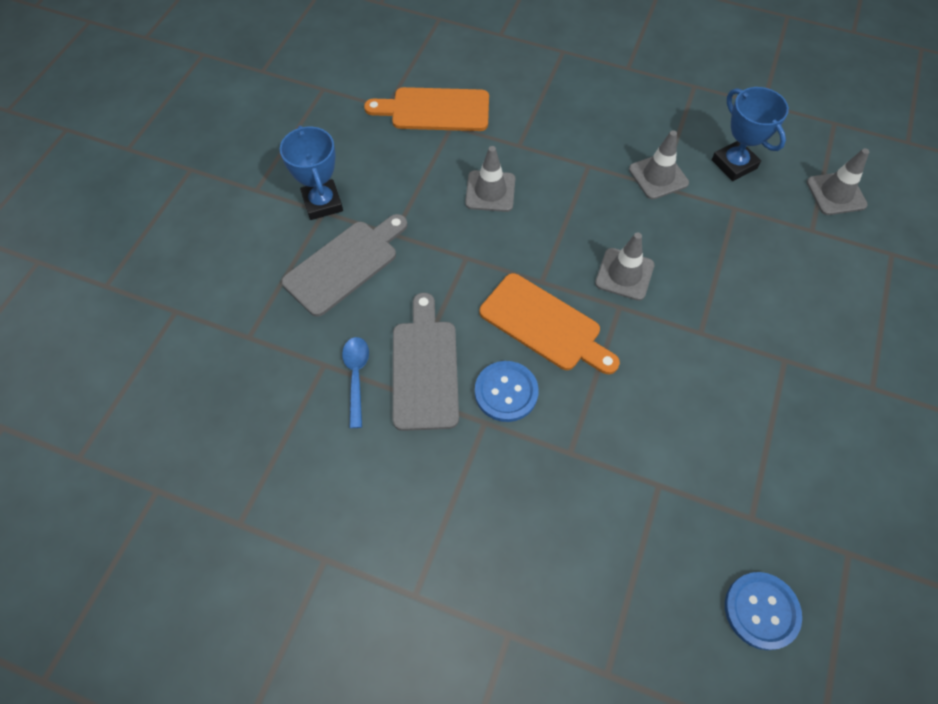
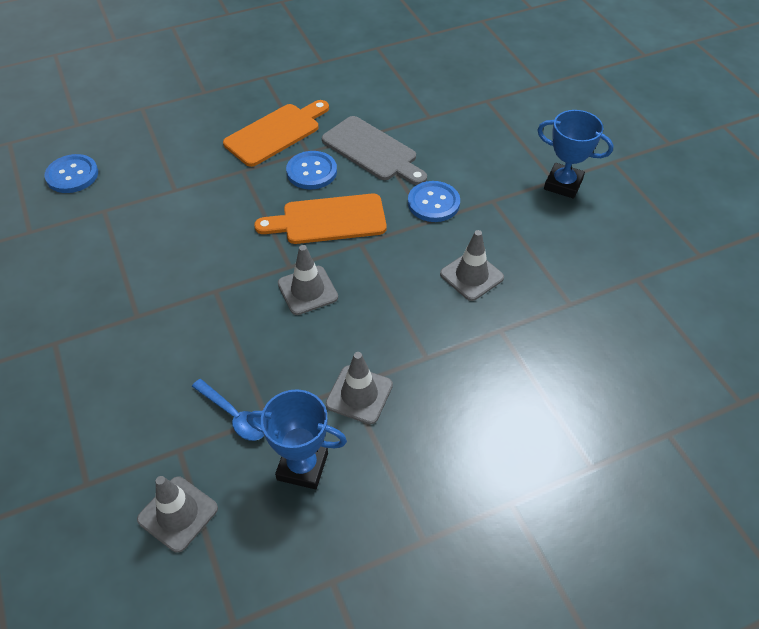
camera: 135 degrees right, 10 degrees down
grey cutting board [282,214,408,317] -> none
blue spoon [342,337,369,428] -> blue spoon moved to [192,379,264,441]
orange cutting board [364,87,489,131] -> orange cutting board moved to [223,100,329,167]
none -> blue button [408,181,460,222]

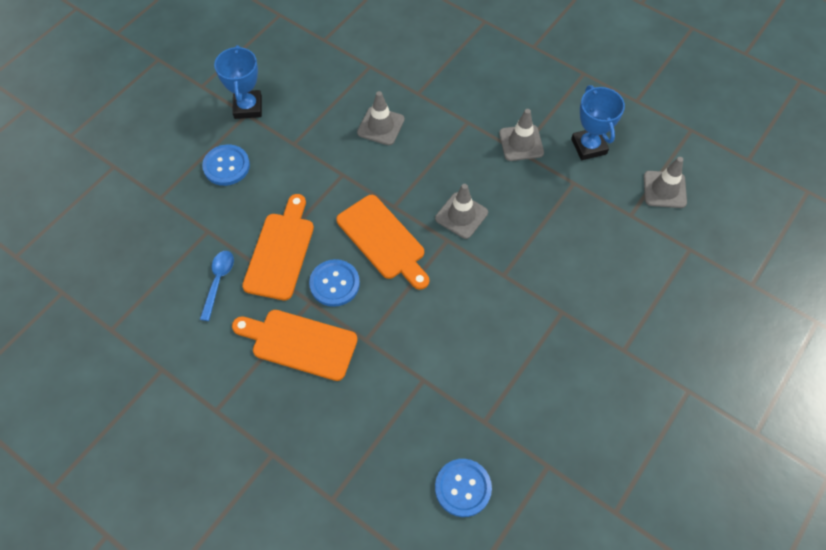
camera: 120 degrees left, 10 degrees up
blue spoon [192,379,264,441] -> blue spoon moved to [200,251,234,321]
grey cutting board [322,116,427,185] -> orange cutting board [242,194,314,300]
blue button [408,181,460,222] -> blue button moved to [202,144,250,186]

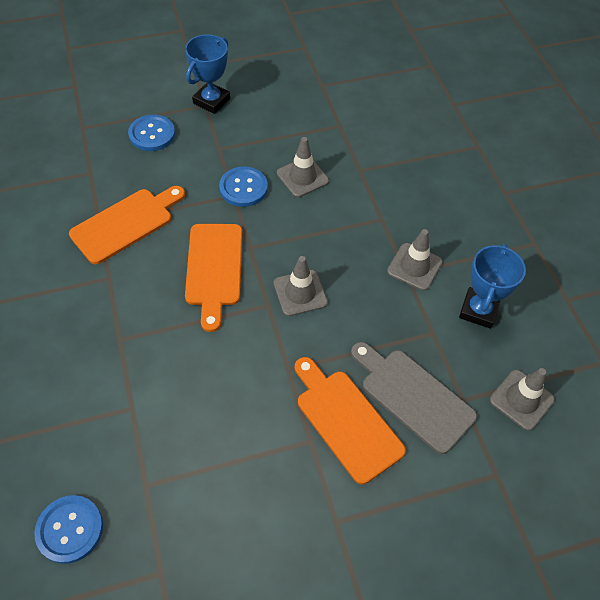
camera: 35 degrees right, 5 degrees down
blue spoon [200,251,234,321] -> none
orange cutting board [232,310,358,381] -> orange cutting board moved to [295,357,406,484]
blue button [309,259,360,307] -> blue button moved to [219,166,268,207]
none -> grey cutting board [351,342,477,454]

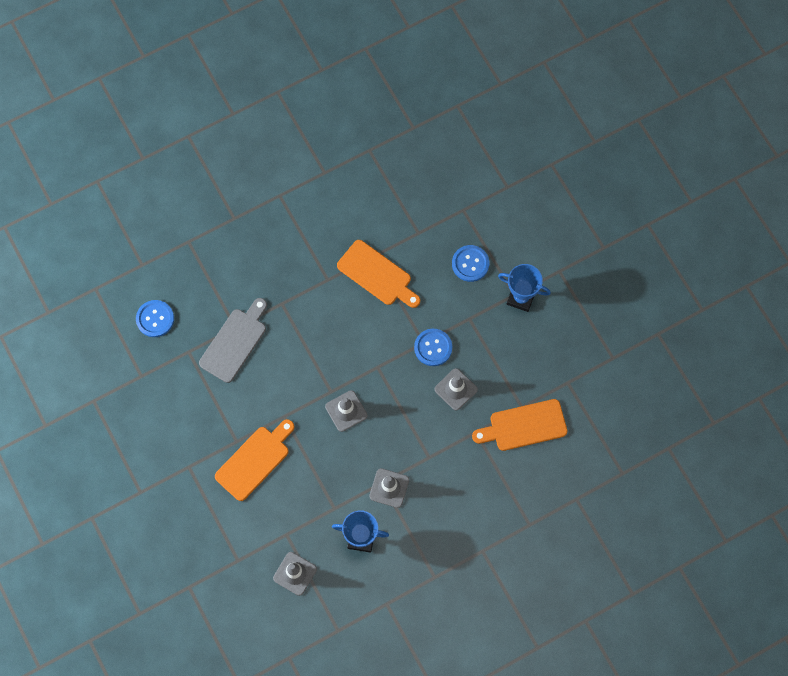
camera: 80 degrees right, 15 degrees up
orange cutting board [185,224,242,332] -> orange cutting board moved to [472,399,567,451]
grey cutting board [351,342,477,454] -> grey cutting board moved to [199,298,267,383]

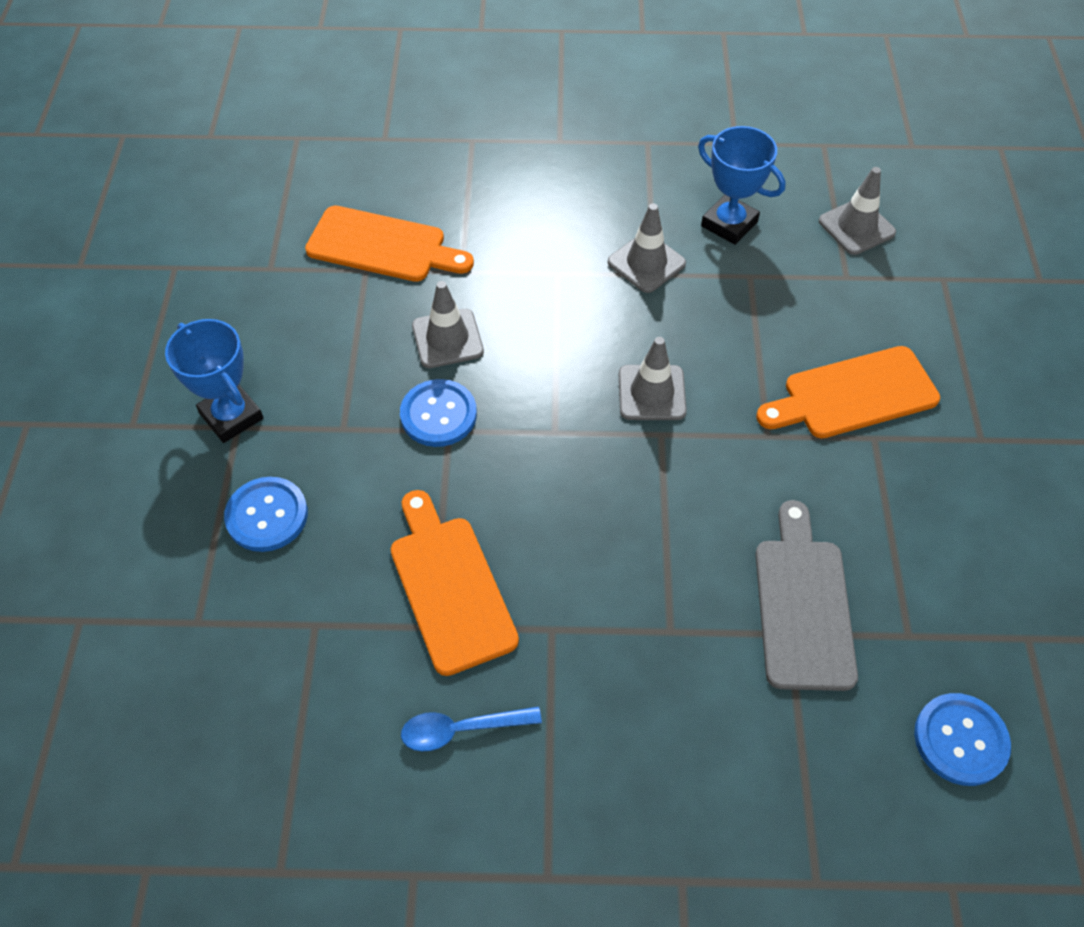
camera: 150 degrees left, 15 degrees down
grey cutting board [199,298,267,383] -> grey cutting board turned 120 degrees clockwise [755,500,858,691]
none -> blue spoon [401,706,542,751]

